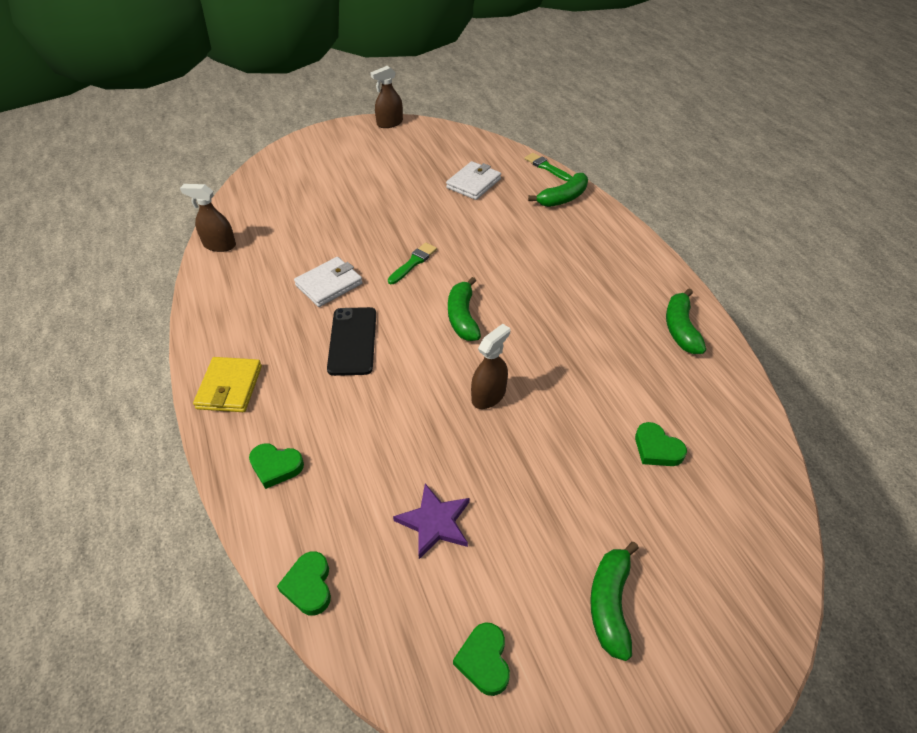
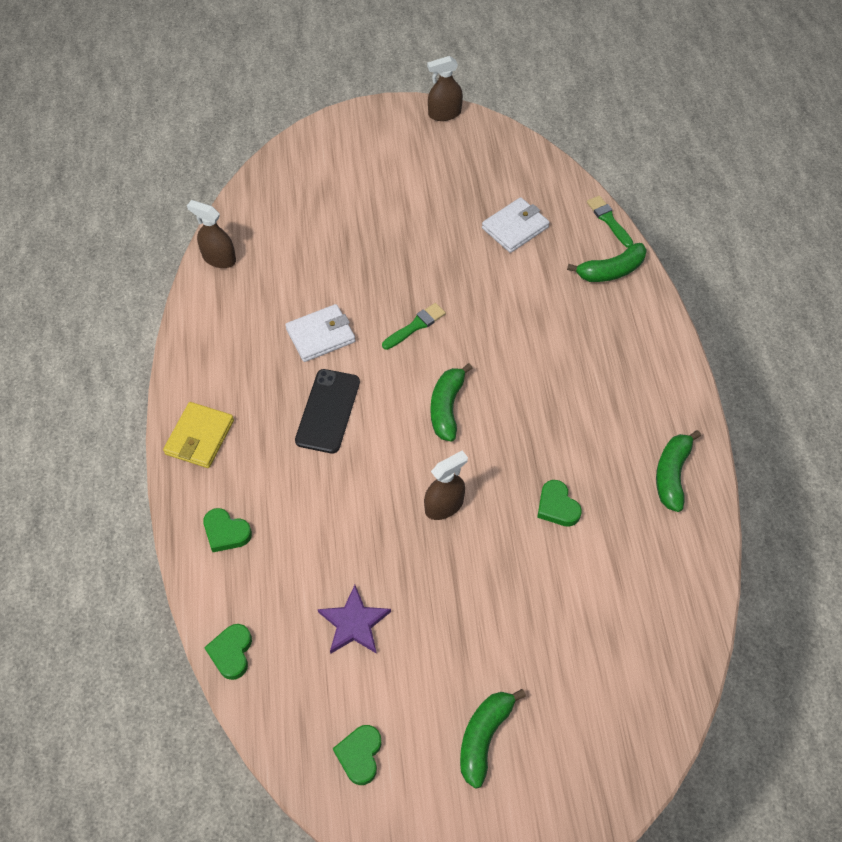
camera: 15 degrees right, 10 degrees up
green heart [635,422,687,466] -> green heart moved to [537,480,582,527]

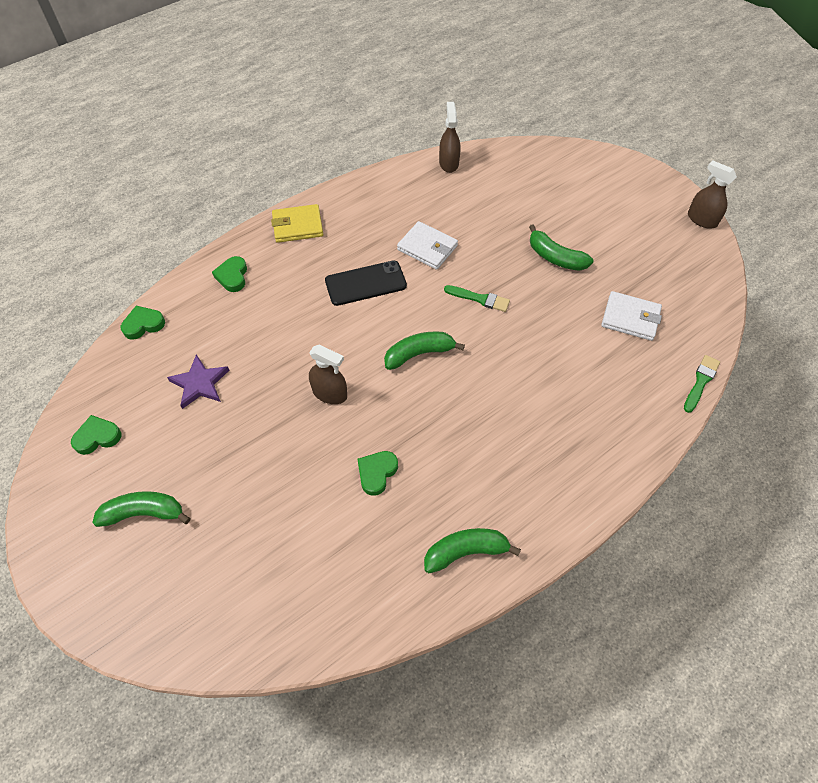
camera: 60 degrees right, 0 degrees up
green banana [567,243,647,282] -> green banana moved to [529,224,593,271]

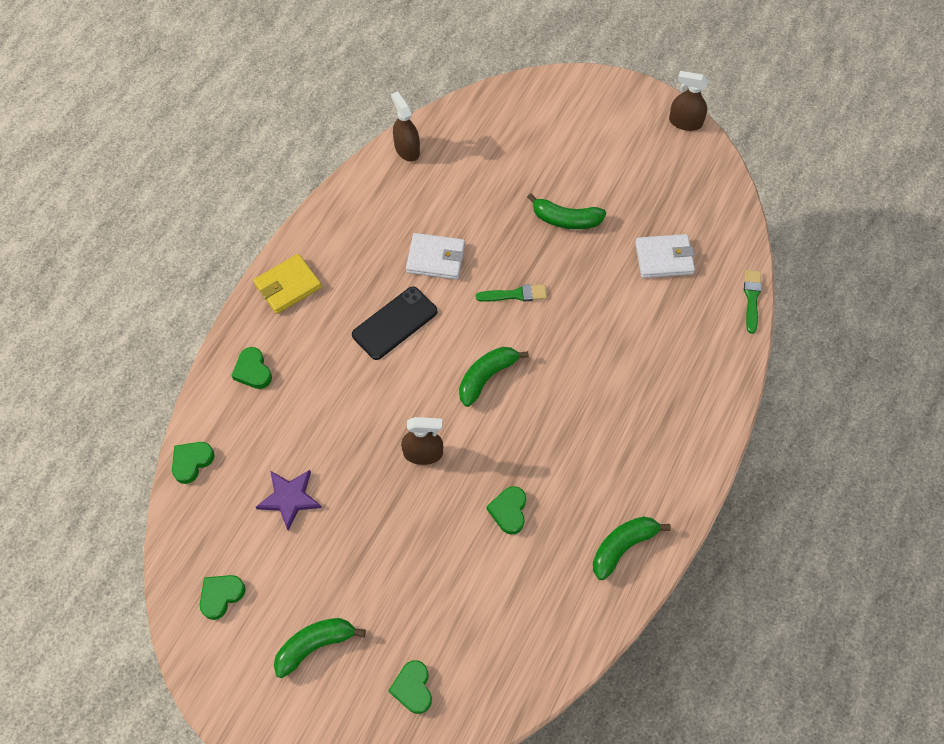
camera: 25 degrees left, 5 degrees up
none -> green heart [388,660,432,714]

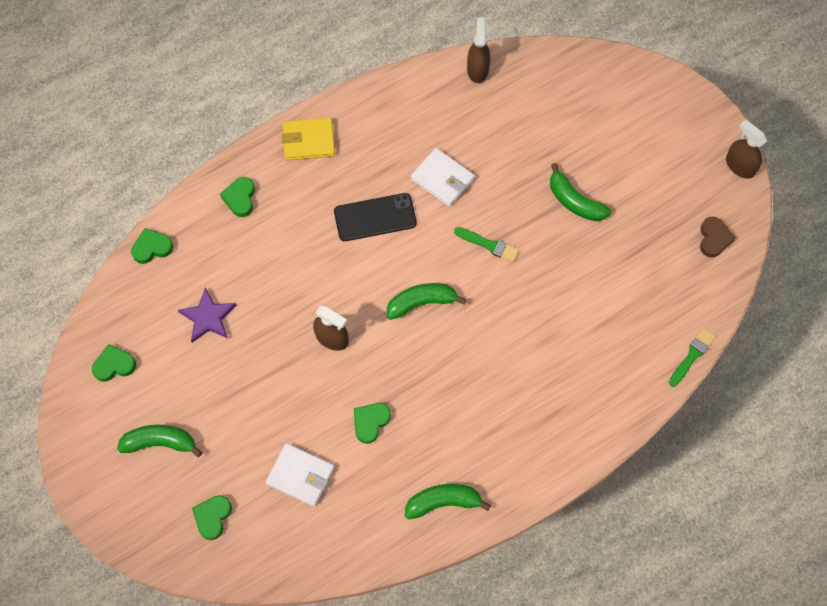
camera: 30 degrees right, 5 degrees up
white wallet [635,234,695,278] -> white wallet moved to [266,443,335,507]
none -> brown heart [700,217,736,257]

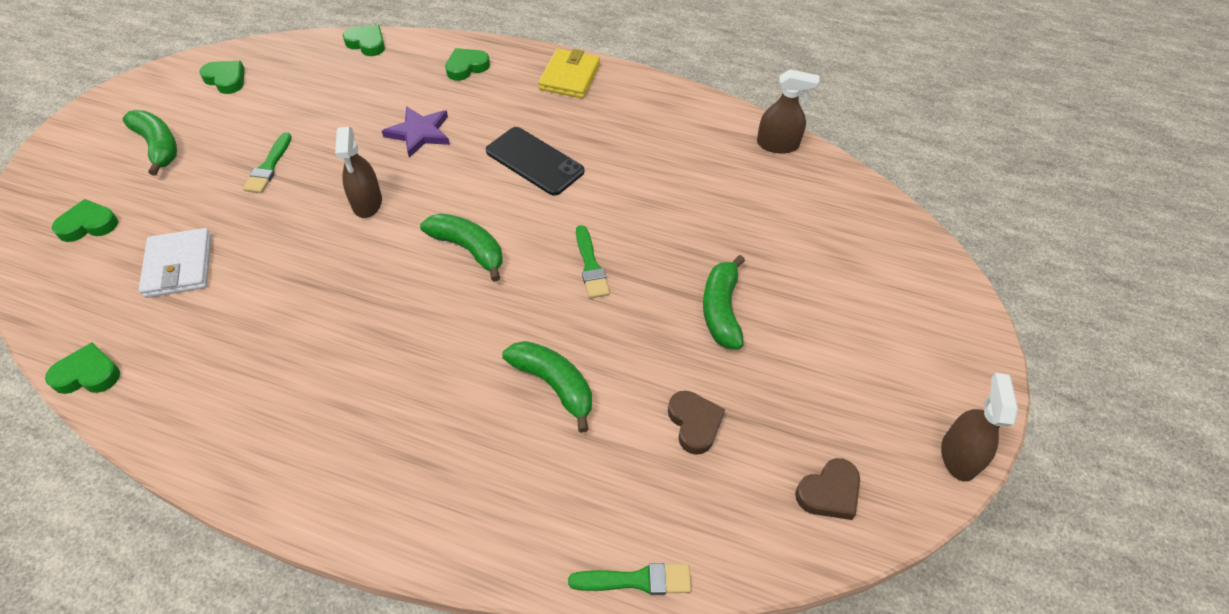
camera: 50 degrees right, 15 degrees down
purple star [178,288,237,343] -> purple star moved to [382,106,450,158]
yellow wallet [282,117,335,160] -> yellow wallet turned 60 degrees clockwise [538,49,600,98]
green heart [354,403,391,444] -> green heart moved to [45,342,120,394]
green banana [405,484,491,519] -> green banana moved to [502,341,592,433]
white wallet [411,148,475,207] -> none
brown spray bottle [467,18,490,83] -> brown spray bottle turned 45 degrees clockwise [757,69,820,154]
none -> green brush [243,132,292,193]
none -> brown heart [668,391,725,455]

